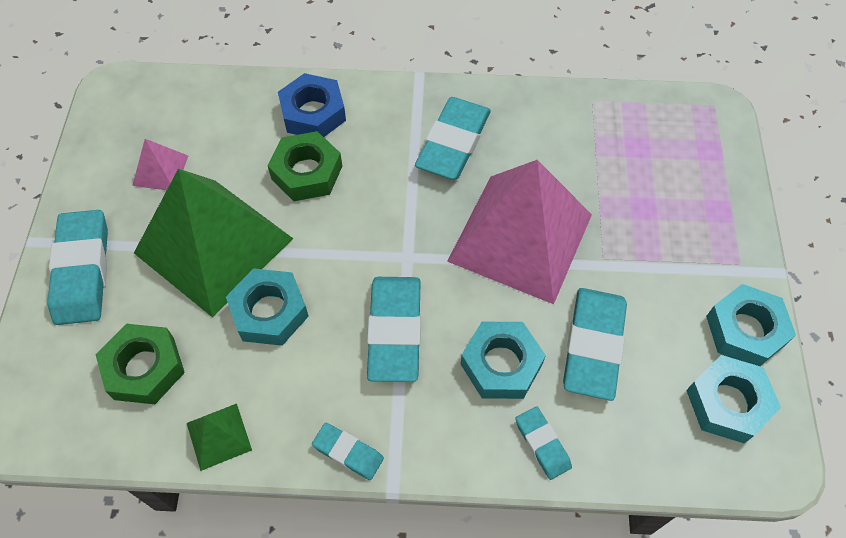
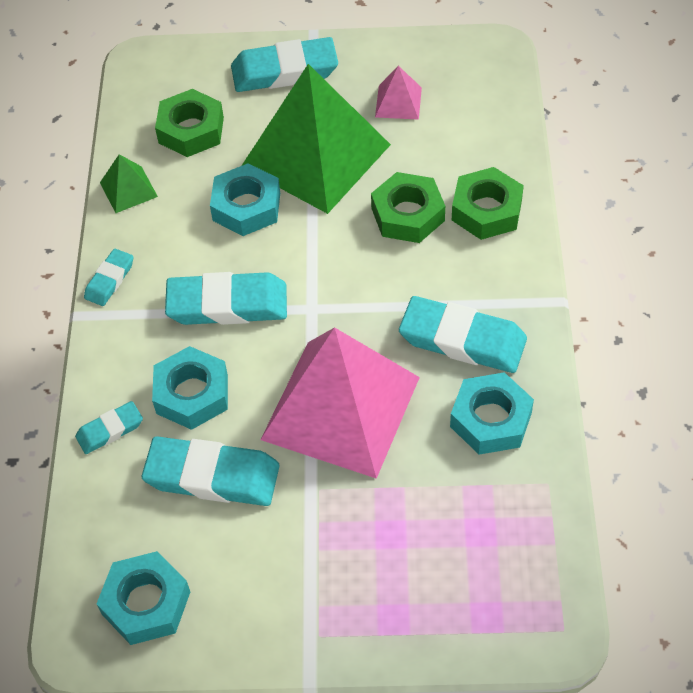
camera: 90 degrees right, 5 degrees down
blue nut [278,73,346,137] -> green nut [452,167,524,240]
turquoise nut [706,284,796,366] -> turquoise nut moved to [450,372,534,455]

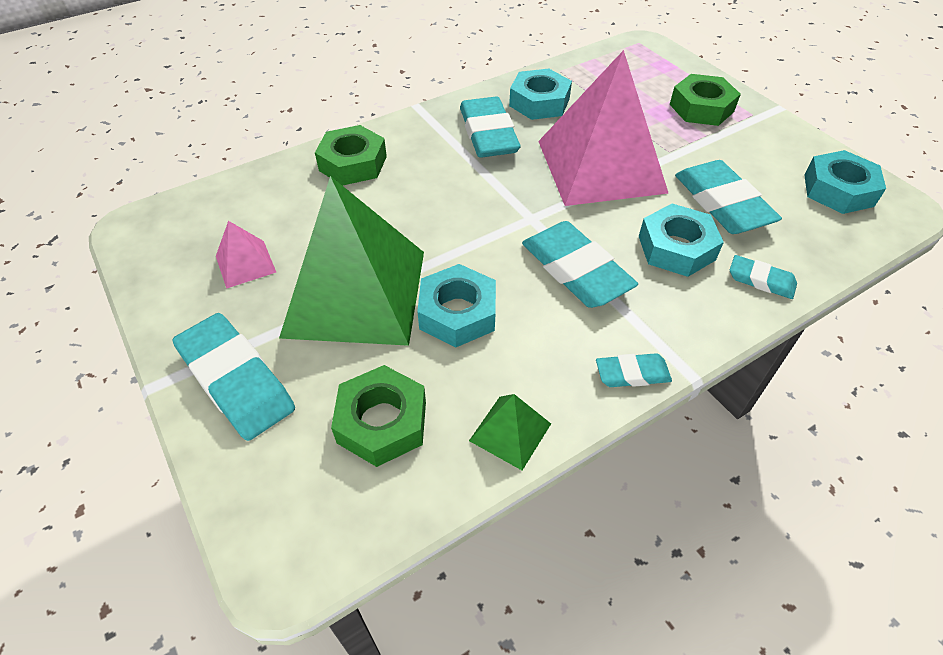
camera: 125 degrees left, 5 degrees down
green nut [371,172,445,243] -> green nut moved to [670,74,741,126]

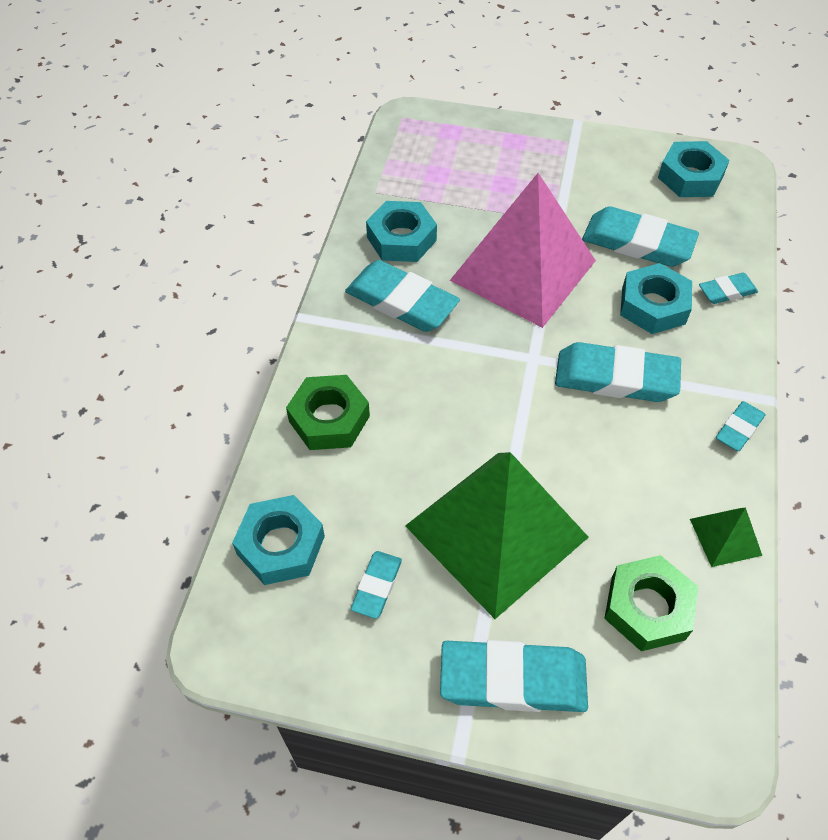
camera: 45 degrees left, 5 degrees up
pink pyramid [216,221,276,289] -> turquoise eraser [351,551,402,619]
turquoise nut [417,264,496,347] -> turquoise nut moved to [232,495,325,585]
green nut [670,74,741,126] -> none

